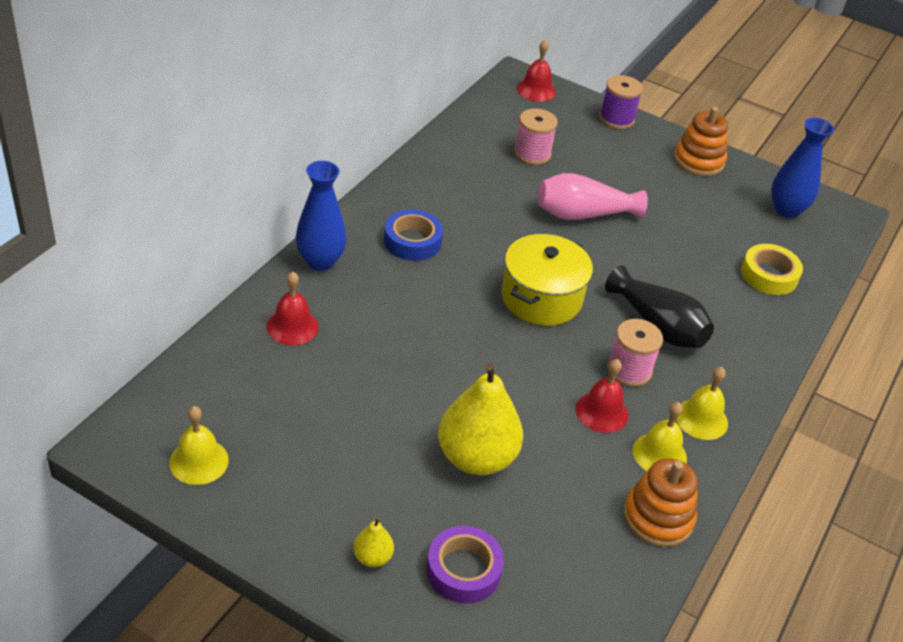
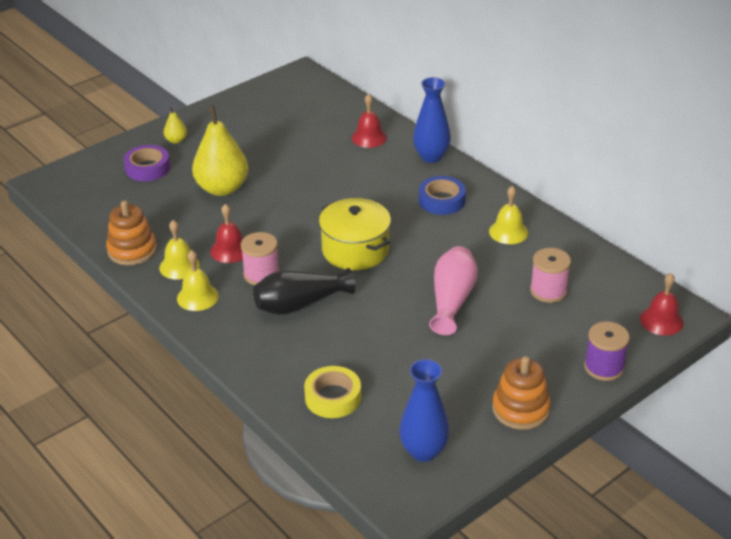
camera: 115 degrees right, 5 degrees down
yellow bell [169,406,229,485] -> yellow bell moved to [489,186,528,244]

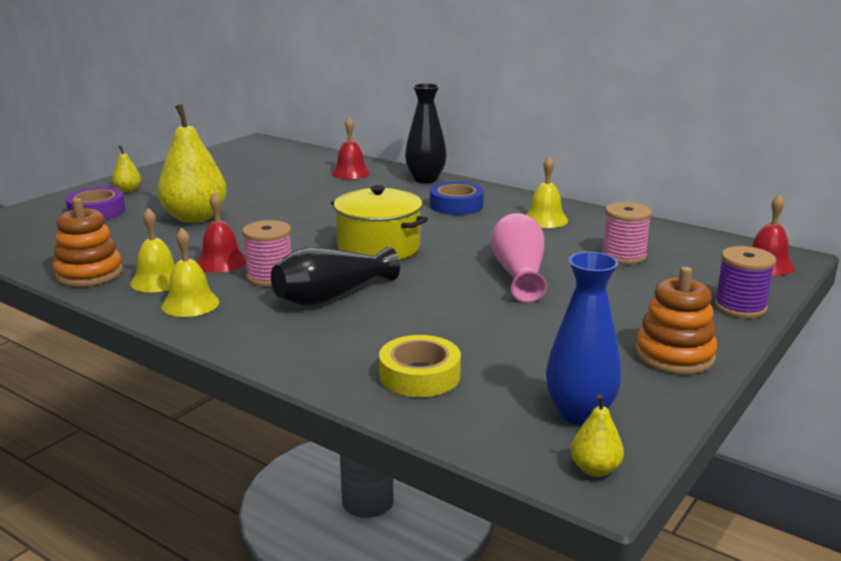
camera: 15 degrees left, 15 degrees down
blue vase [413,77,451,163] -> black vase [405,83,447,183]
none -> yellow pear [571,394,624,477]

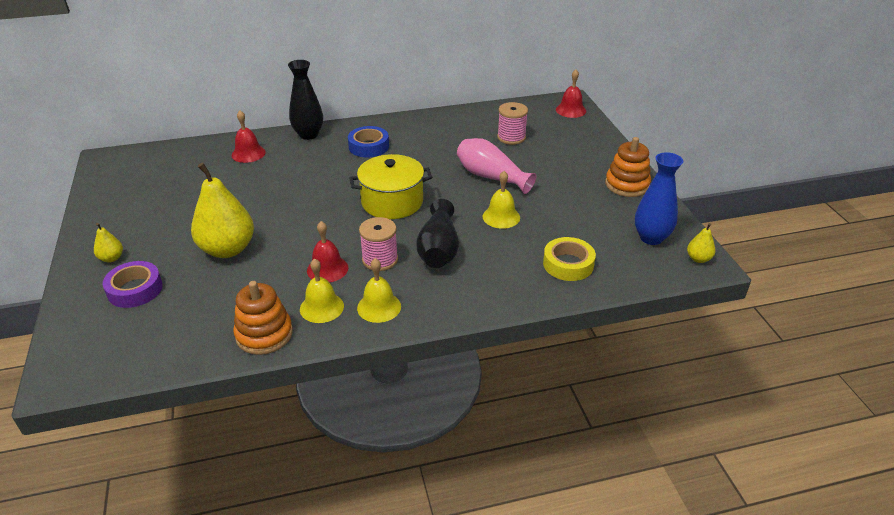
camera: 50 degrees left, 15 degrees up
yellow bell [525,156,568,228] -> yellow bell moved to [483,171,520,229]
purple spool [714,246,776,318] -> none

